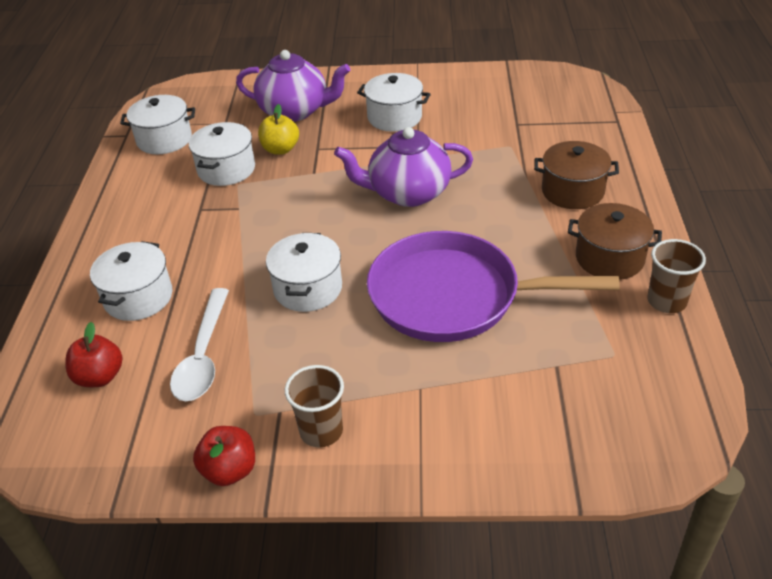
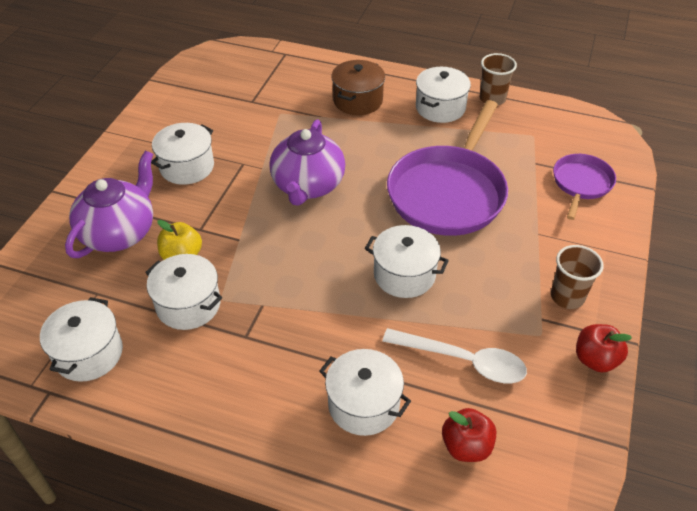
camera: 75 degrees left, 5 degrees up
brown pot [568,203,662,280] -> white pot [416,67,471,123]
none -> purple pan [553,154,616,220]

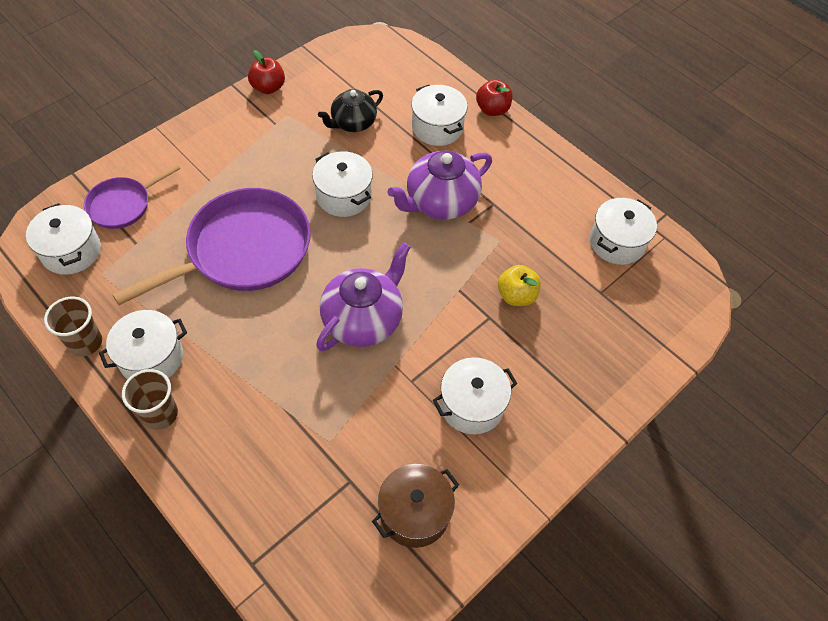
camera: 155 degrees left, 10 degrees up
purple teapot [65,151,153,258] -> purple teapot moved to [387,150,492,220]
white pot [145,254,222,330] -> white pot moved to [26,203,101,275]
brown pot [331,60,385,115] -> brown pot moved to [372,464,459,548]
white spoon [382,328,527,383] -> black teapot [318,89,383,132]
red apple [442,408,496,462] -> red apple moved to [476,79,513,116]
brown cup [551,245,604,309] -> brown cup moved to [122,369,178,430]

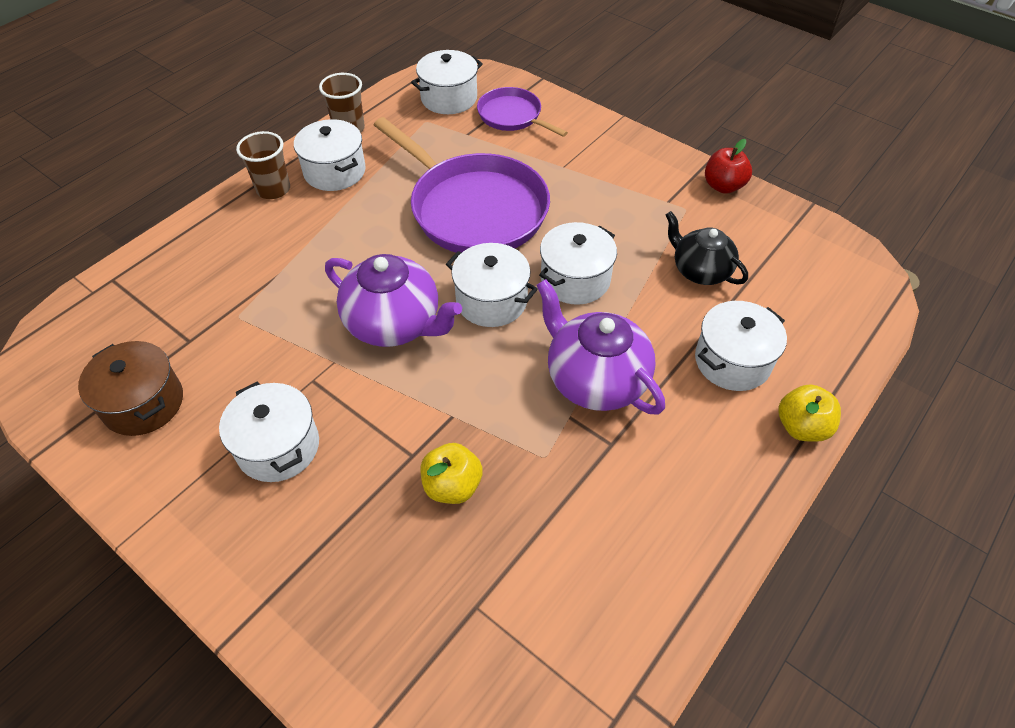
camera: 85 degrees right, 5 degrees down
red apple [476,79,513,116] -> yellow apple [778,384,841,442]
white pot [590,198,657,265] -> white pot moved to [446,243,538,327]

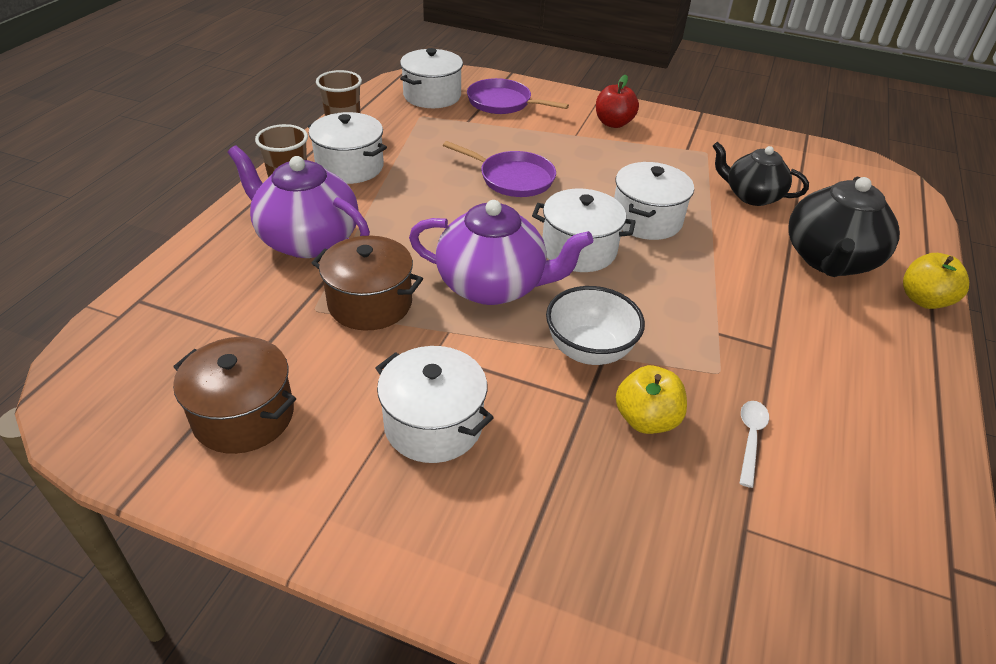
camera: 20 degrees left, 10 degrees down
purple pan [374,117,550,253] -> purple pan [443,141,556,197], size x0.53
purple teapot [537,279,665,415] -> purple teapot moved to [228,145,370,258]
white pot [695,301,787,391] -> black teapot [788,177,900,277]
red apple [705,139,752,194] -> red apple moved to [596,75,639,128]
none -> brown pot [312,236,423,331]
none -> white bowl [546,286,645,365]
none -> white spoon [739,401,769,488]

